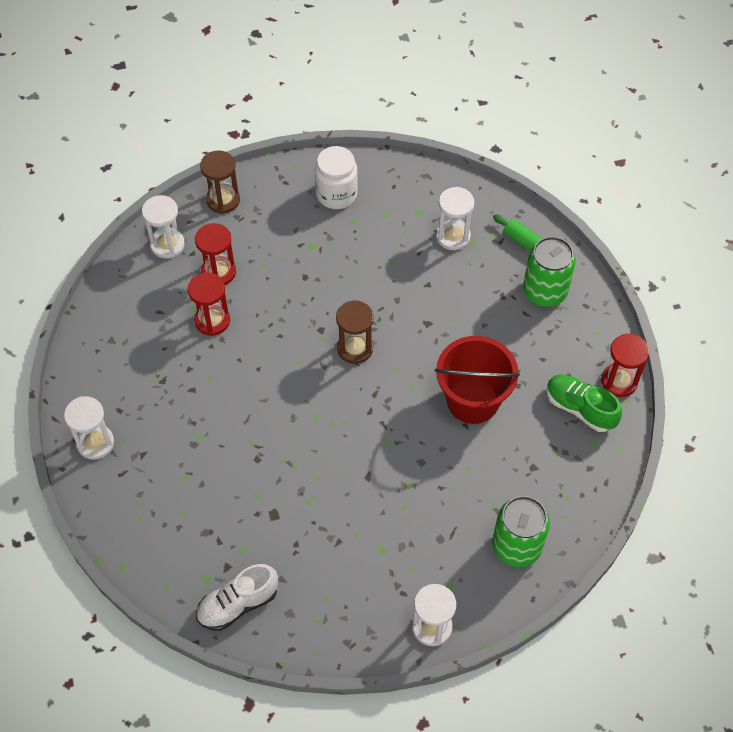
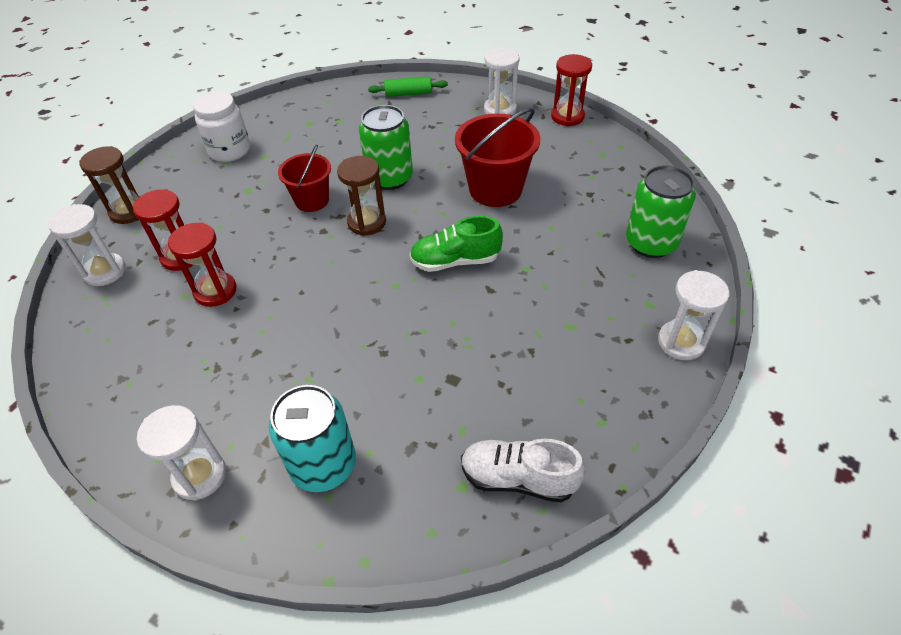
camera: 45 degrees left, 10 degrees down
white shoe [196,564,278,631] -> white shoe turned 90 degrees clockwise [461,439,586,502]
white hourglass [436,187,474,250] -> white hourglass moved to [484,48,520,115]
green can [523,236,576,307] -> green can moved to [359,105,413,190]
green shoe [547,374,622,432] -> green shoe moved to [410,215,503,272]
none -> turquoise can [269,385,356,492]
none -> red bucket [278,144,331,212]

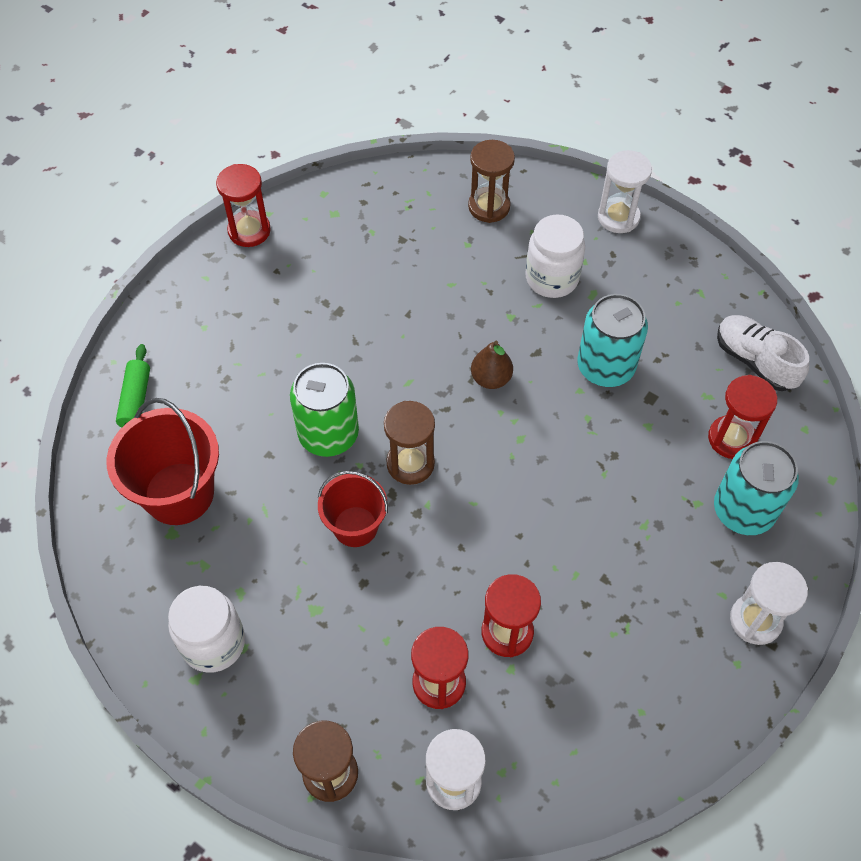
camera: 85 degrees left, 10 degrees up
green shoe [410,215,503,272] -> brown pear [471,340,513,389]
red bucket [455,108,540,207] -> red bucket moved to [107,398,219,525]
white shoe [461,439,586,502] -> white shoe turned 120 degrees clockwise [717,315,809,391]
white hourglass [484,48,520,115] -> none
green can [626,165,696,258] -> brown hourglass [468,140,515,223]
none -> white jar [526,214,585,298]
none -> turquoise can [577,294,648,387]
none -> red hourglass [708,375,777,459]

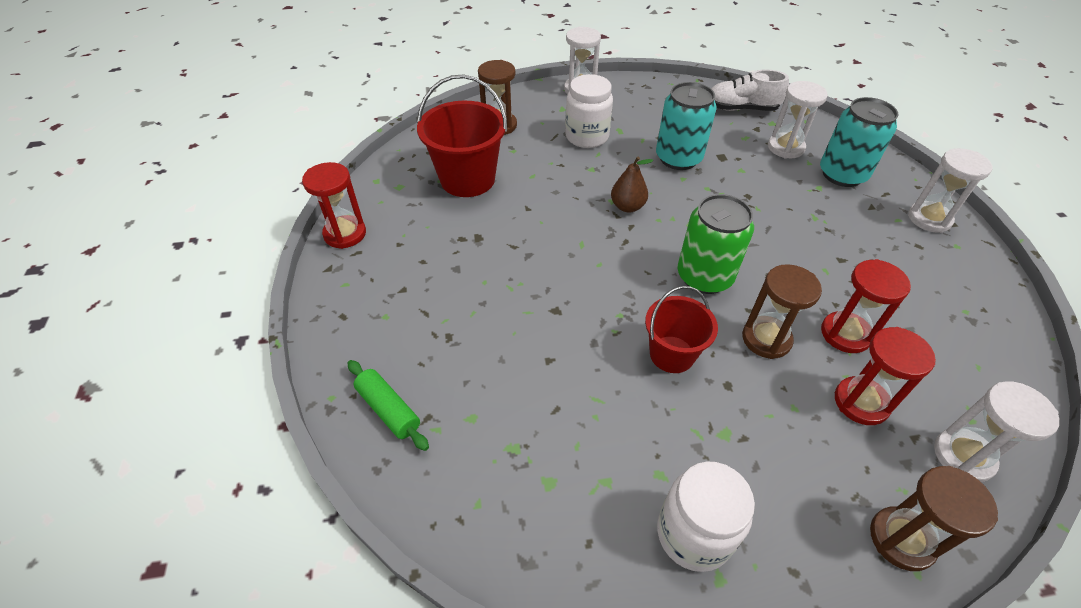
camera: 45 degrees left, 10 degrees down
red bucket [107,398,219,525] -> red bucket moved to [417,75,507,197]
green can [290,363,359,457] -> green can moved to [678,194,754,294]
brown hourglass [384,401,435,485] -> brown hourglass moved to [742,264,822,359]
red hourglass [708,375,777,459] -> white hourglass [768,81,828,158]

